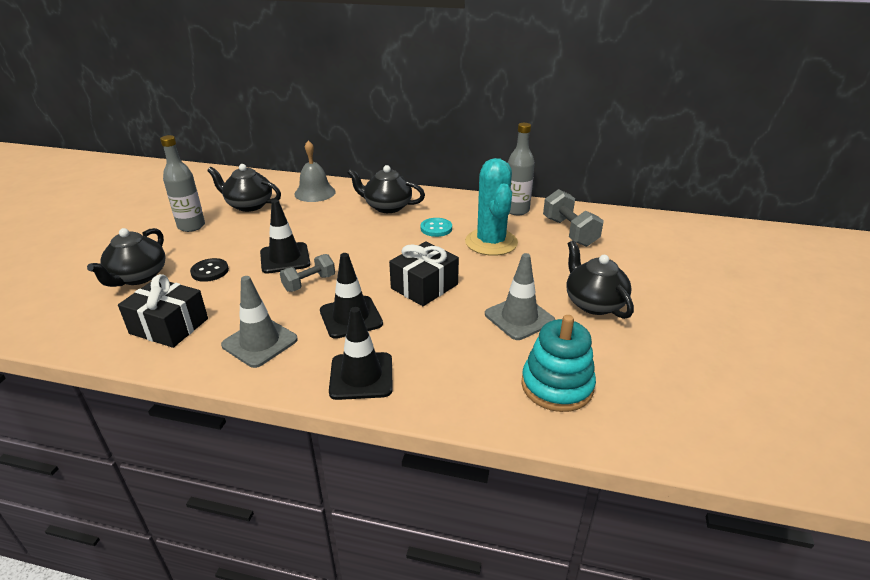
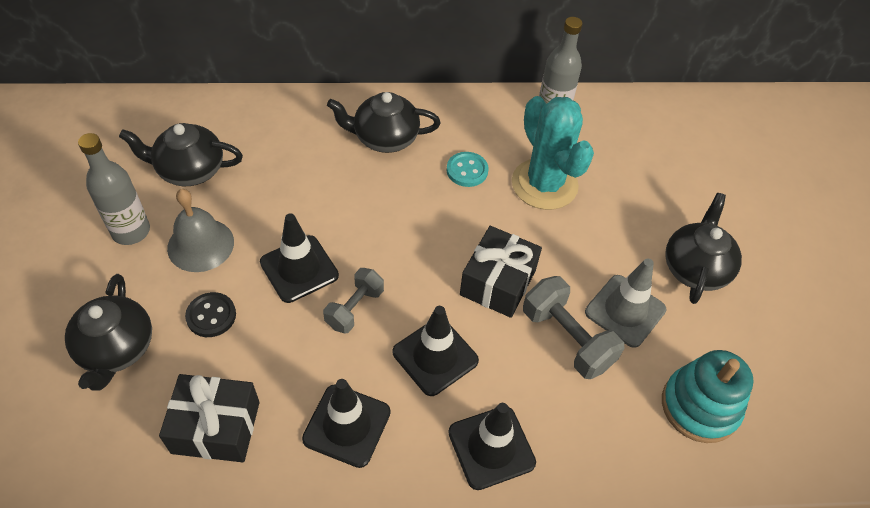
camera: 20 degrees left, 20 degrees up
grey traffic cone [221,276,298,368] -> black traffic cone [302,379,391,468]
grey bell [294,140,336,202] -> grey bell moved to [167,189,234,272]
grey dumbbell [543,189,604,247] -> grey dumbbell moved to [523,276,624,379]
black teapot [566,241,634,319] -> black teapot turned 60 degrees clockwise [665,193,742,304]

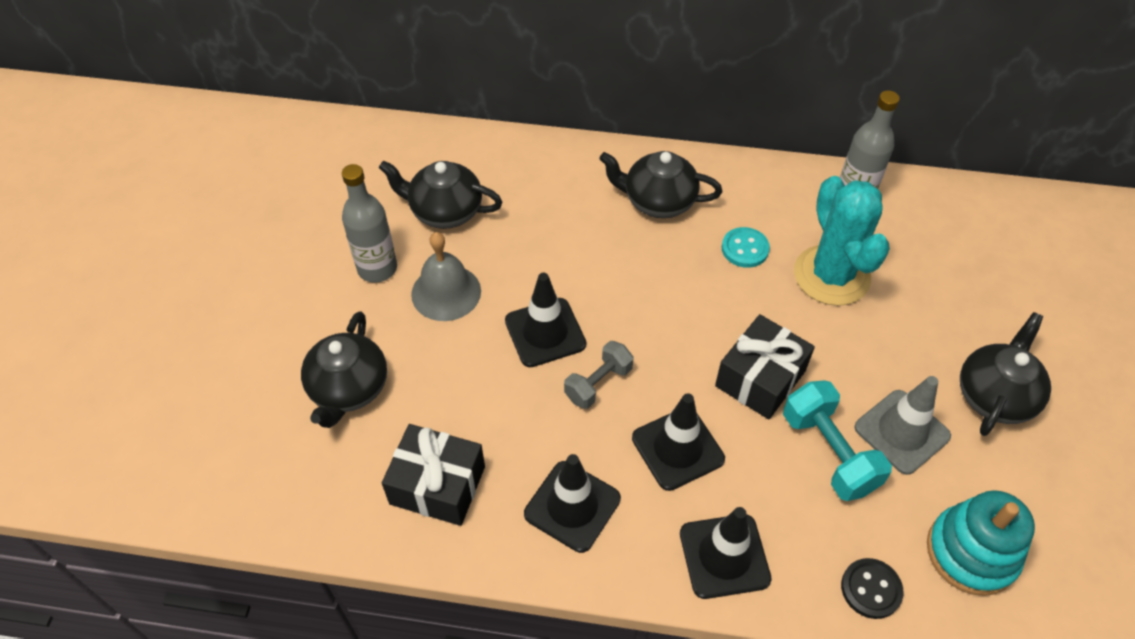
camera: 15 degrees right, 0 degrees up
black button [185,292,236,337] -> black button moved to [841,558,904,619]
grey dumbbell [523,276,624,379] -> turquoise dumbbell [783,380,892,501]

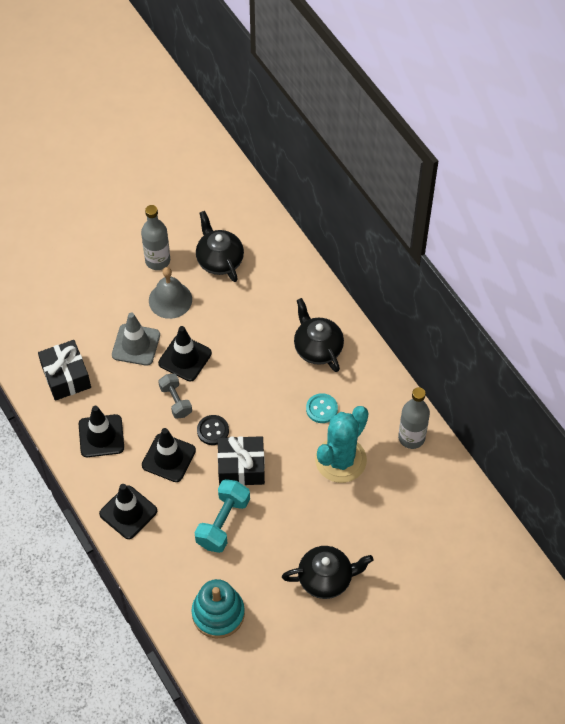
camera: 50 degrees right, 5 degrees up
black teapot [301,311,387,428] -> none
grey dumbbell [564,341,634,409] -> grey dumbbell turned 60 degrees clockwise [158,374,192,419]
black button [841,558,904,619] -> black button moved to [197,415,229,445]
grey traffic cone [854,376,951,475] -> grey traffic cone moved to [112,313,160,366]

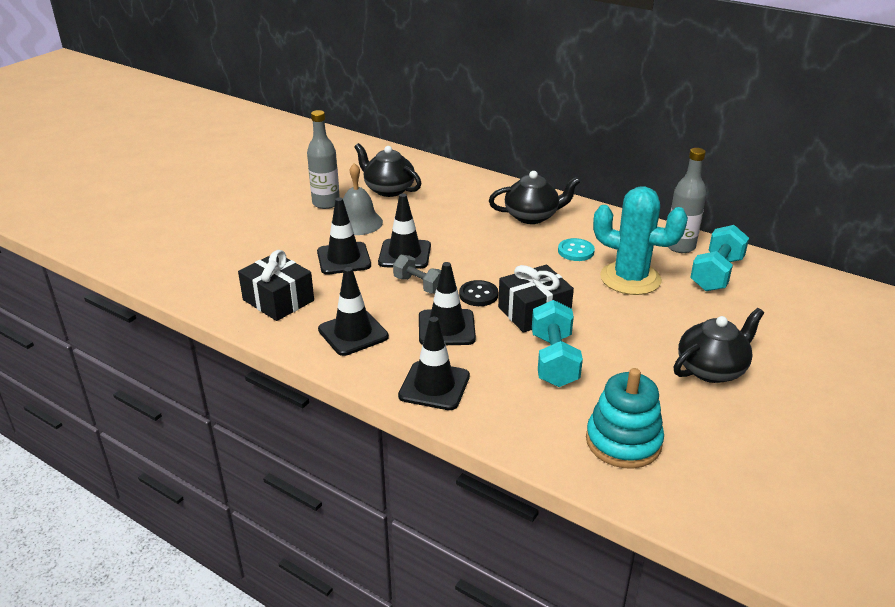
camera: 25 degrees left, 25 degrees down
grey traffic cone [112,313,160,366] -> black traffic cone [317,197,371,275]
black teapot [294,298,344,372] -> black teapot turned 135 degrees clockwise [489,171,580,224]
turquoise cactus [315,406,369,483] -> turquoise cactus turned 75 degrees counterclockwise [593,186,688,295]
none -> turquoise dumbbell [690,225,749,291]

